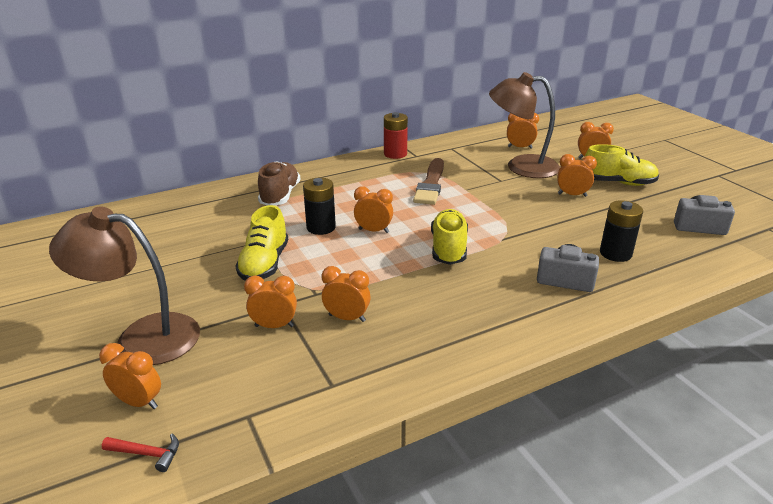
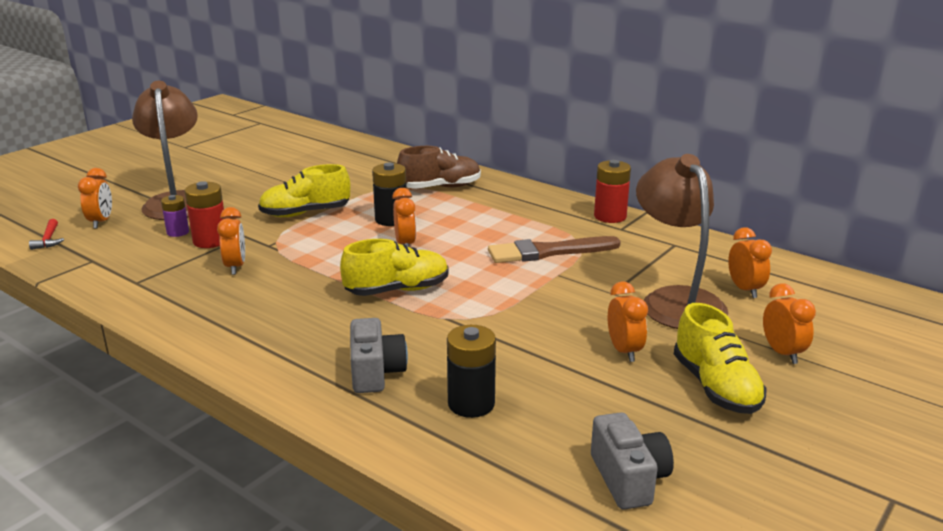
camera: 65 degrees right, 5 degrees down
orange clock [244,275,297,328] -> red battery [184,181,224,248]
none -> purple battery [161,195,189,237]

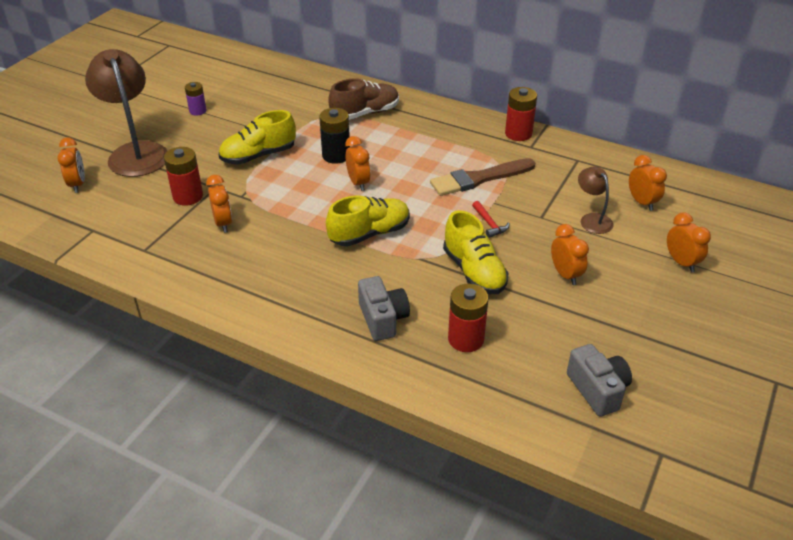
camera: 10 degrees left, 15 degrees up
red hammer [29,219,64,250] -> red hammer moved to [472,201,510,238]
purple battery [161,195,189,237] -> purple battery moved to [185,82,206,116]
black battery [447,325,496,418] -> red battery [448,284,489,352]
brown lamp [636,154,728,329] -> brown lamp [578,167,613,234], size x0.50
yellow shoe [674,303,767,414] -> yellow shoe moved to [443,210,509,294]

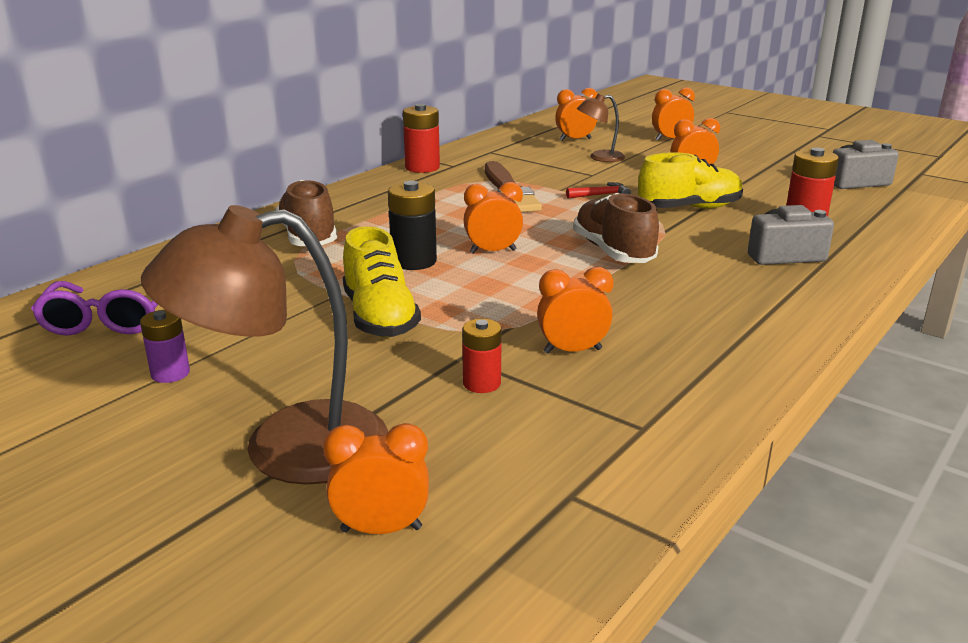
camera: 80 degrees left, 15 degrees down
red battery [164,147,203,206] -> red battery [462,319,502,393], size x0.65
yellow shoe [326,196,410,246] -> brown shoe [573,193,659,263]
none -> purple glasses [31,281,158,336]

